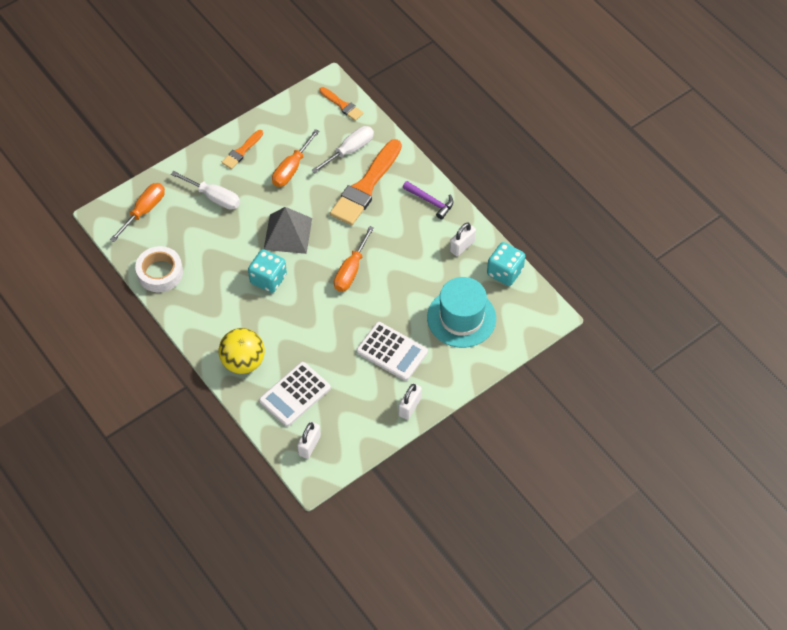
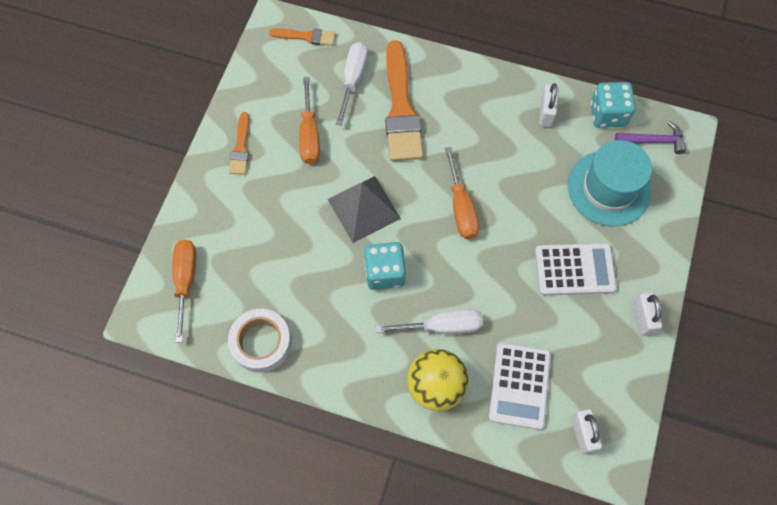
camera: 35 degrees left, 10 degrees up
white screwdriver [171,171,240,210] -> white screwdriver moved to [375,309,483,334]
purple hammer [403,181,454,219] -> purple hammer moved to [615,121,686,154]

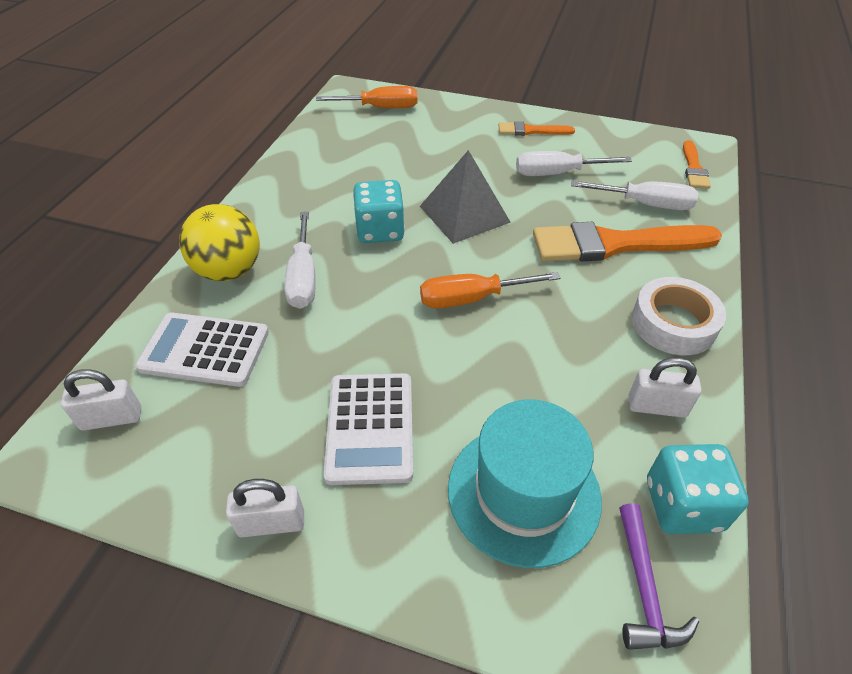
camera: 90 degrees right, 20 degrees down
white tape [228,309,292,373] -> white tape moved to [632,277,726,355]
orange screwdriver [299,77,320,164] -> white screwdriver [516,151,632,176]

